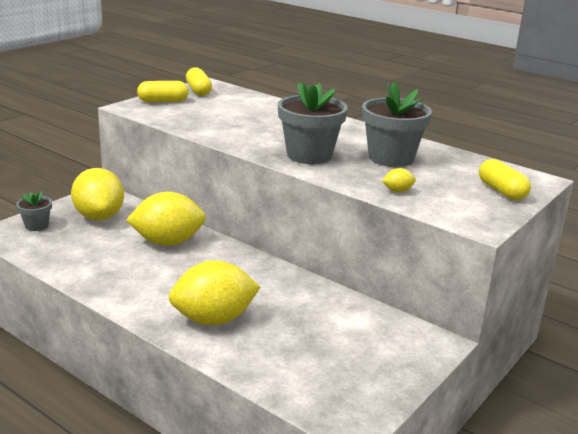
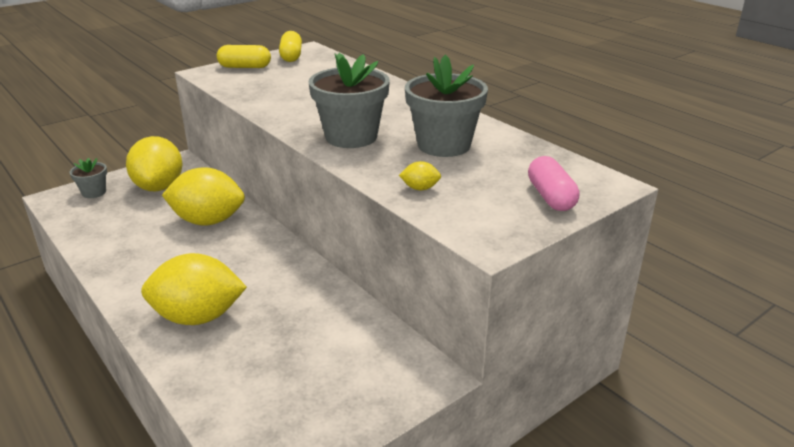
camera: 15 degrees right, 5 degrees up
yellow capsule [479,159,531,200] -> pink capsule [528,156,579,211]

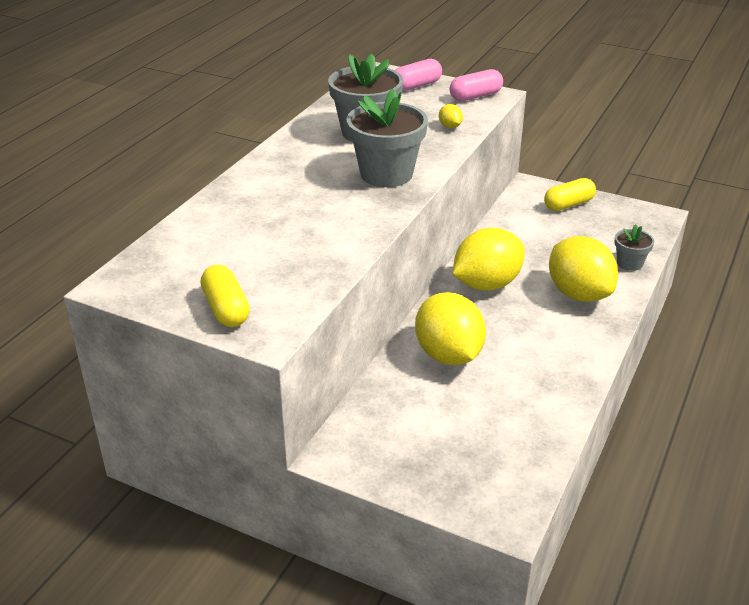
camera: 115 degrees left, 5 degrees up
grey flower pot [70,158,107,198] -> grey flower pot moved to [614,224,654,271]
yellow lemon [126,136,183,191] -> yellow lemon moved to [453,228,525,291]
yellow capsule [279,31,302,62] -> yellow capsule moved to [544,178,596,211]
none -> pink capsule [450,69,503,101]

